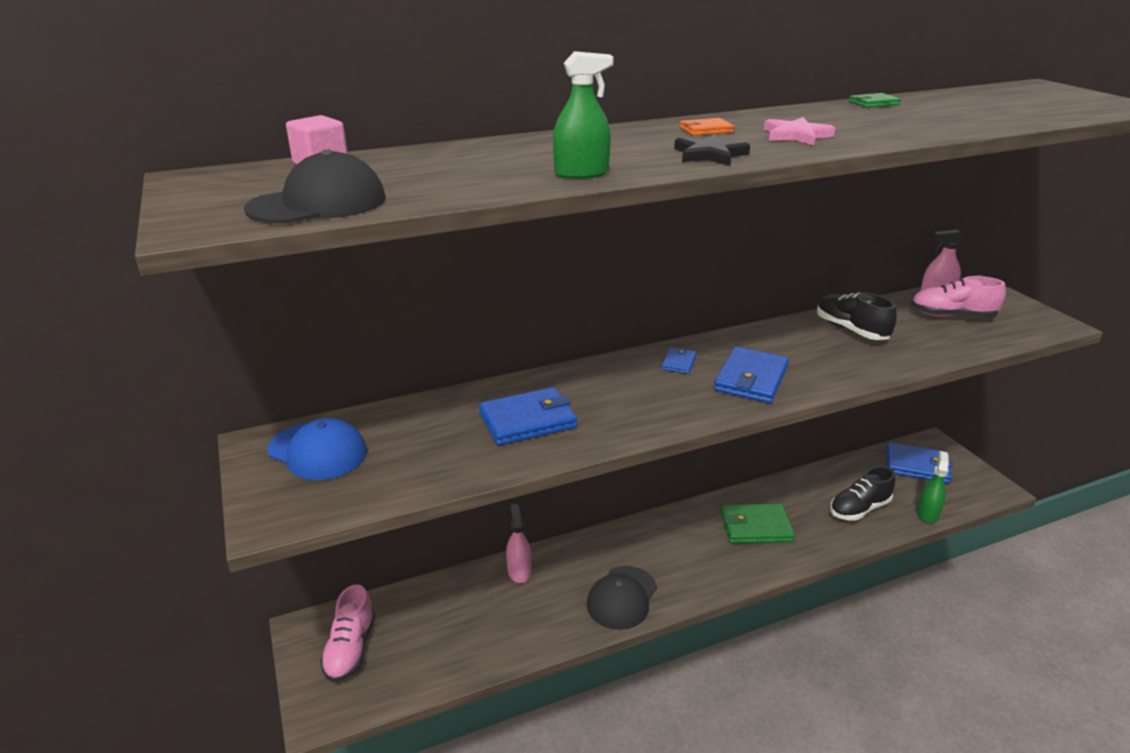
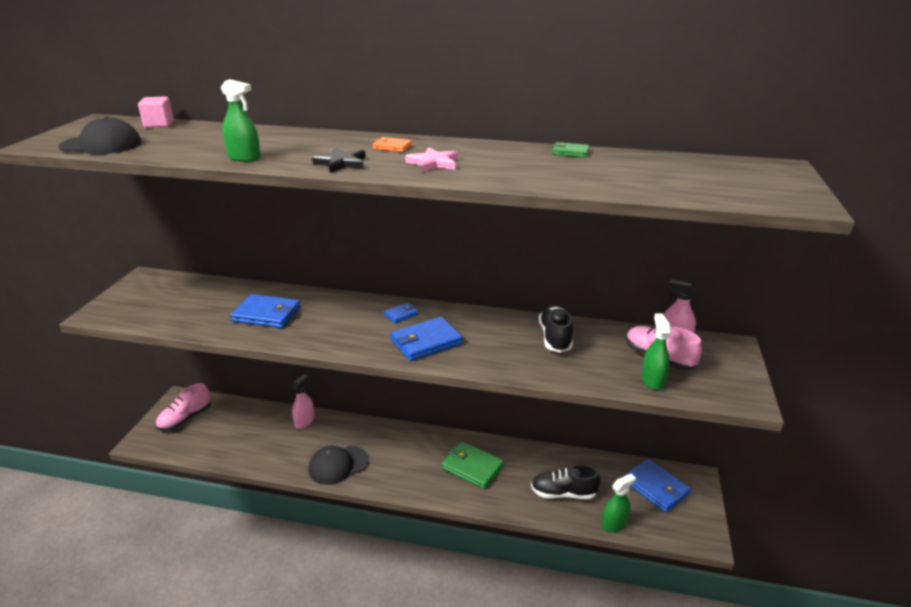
camera: 35 degrees right, 0 degrees up
blue cap [267,418,367,480] -> none
none -> green spray bottle [641,314,671,390]

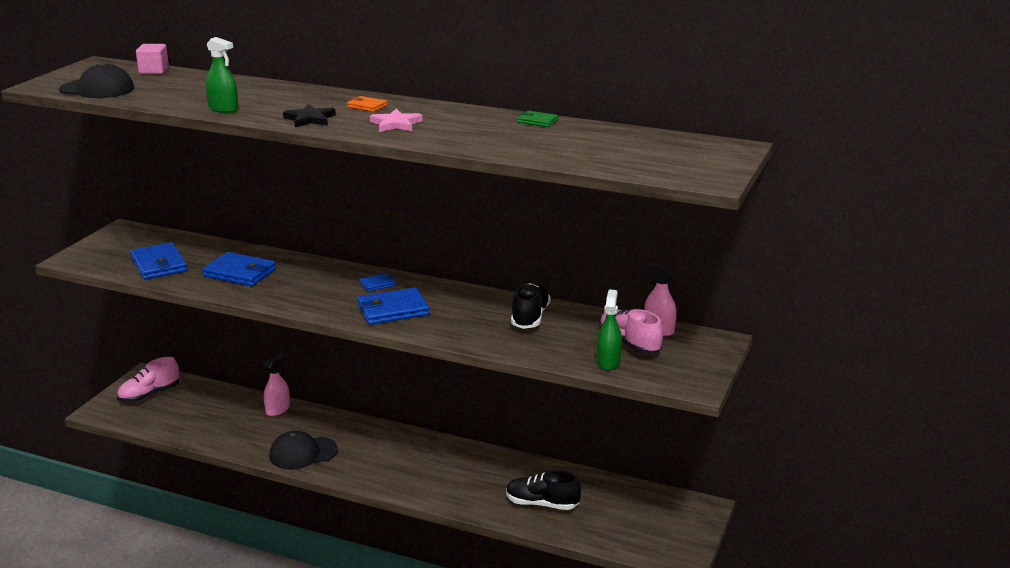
camera: 10 degrees right, 5 degrees down
green wallet [442,441,504,489] -> none
green spray bottle [602,474,636,532] -> none
blue wallet [624,459,691,513] -> blue wallet moved to [130,242,187,280]

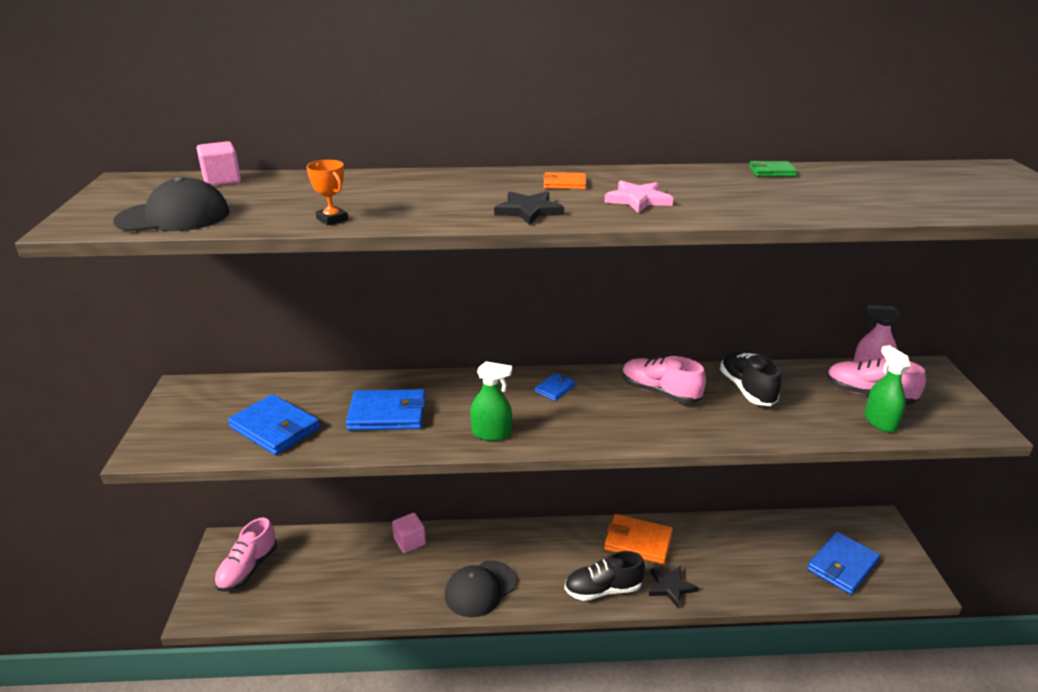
camera: 25 degrees left, 5 degrees up
green spray bottle [206,37,238,113] -> green spray bottle moved to [470,361,512,441]
pink spray bottle [264,354,290,416] -> pink cube [392,513,426,553]
blue wallet [357,287,430,325] -> blue wallet moved to [807,532,880,595]
black shoe [506,470,581,510] -> black shoe moved to [565,551,645,601]
none -> orange trophy [306,160,348,225]
none -> orange wallet [604,514,673,564]
none -> pink shoe [622,356,706,404]
none -> black star [649,566,699,609]

